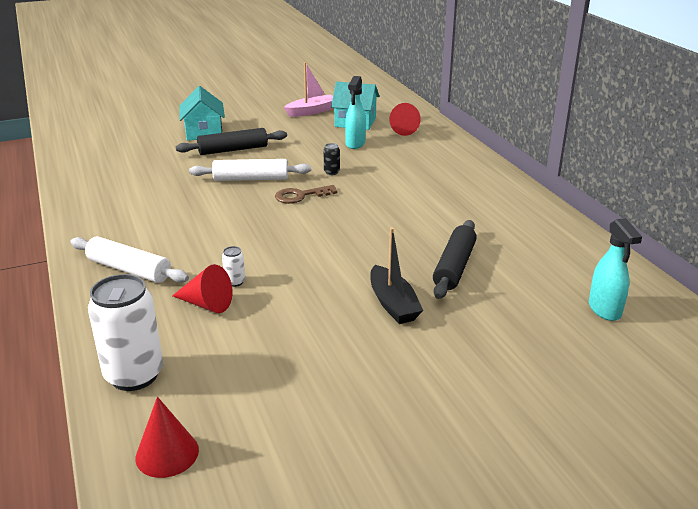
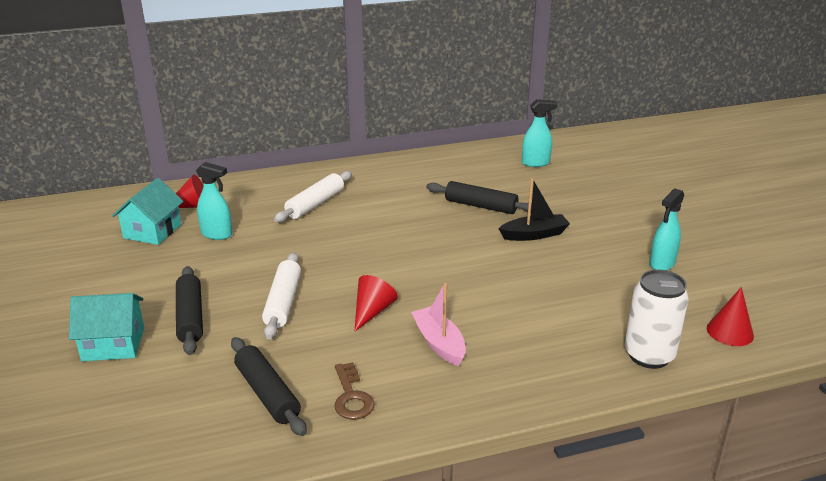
camera: 85 degrees left, 0 degrees up
white rolling pin [70,236,189,283] -> white rolling pin moved to [274,171,352,222]
red cone [172,264,232,313] -> red cone moved to [354,275,398,332]
white can [222,246,245,287] -> none
brown key [275,185,338,204] -> brown key moved to [334,362,375,420]
pink boat [284,62,333,117] -> pink boat moved to [411,283,466,366]
black can [324,143,340,175] -> none
none -> black rolling pin [231,337,307,436]
none -> turquoise spray bottle [649,189,684,270]

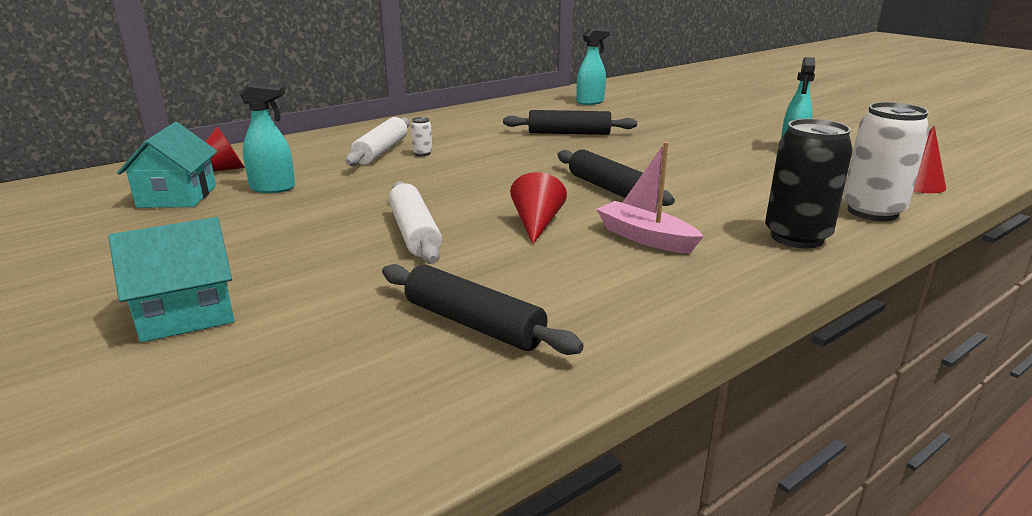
camera: 20 degrees left, 5 degrees down
black rolling pin [176,266,203,355] -> black rolling pin moved to [557,149,675,206]
brown key [334,362,375,420] -> none
black boat [498,178,570,241] -> none
none -> white can [411,117,432,156]
none -> black can [765,119,853,248]

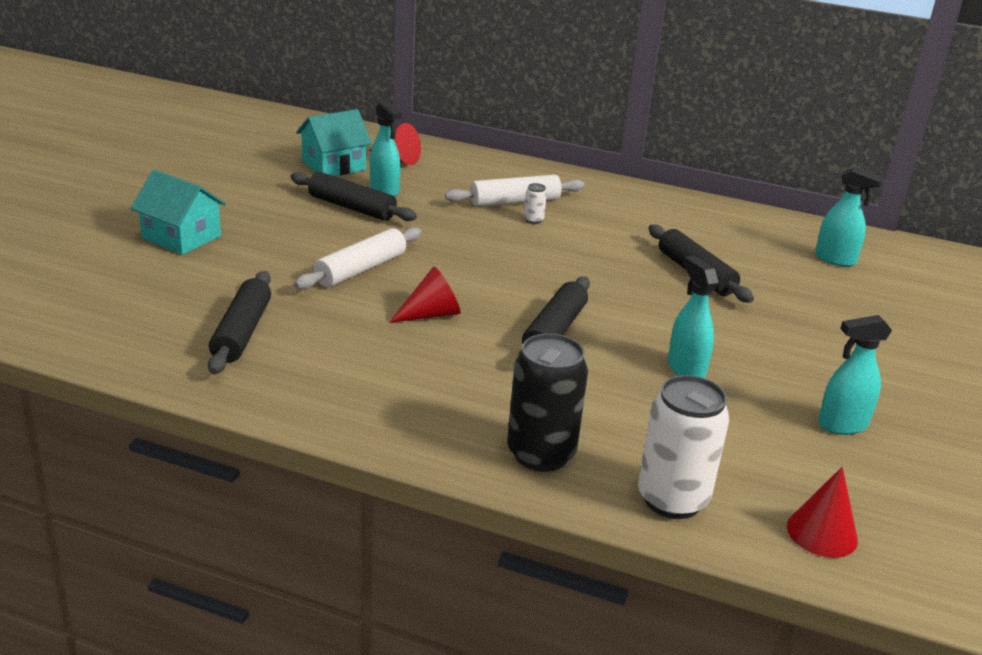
camera: 55 degrees right, 5 degrees up
pink boat [596,142,704,254] -> none
none -> black rolling pin [290,172,417,221]
none -> turquoise spray bottle [668,256,719,378]

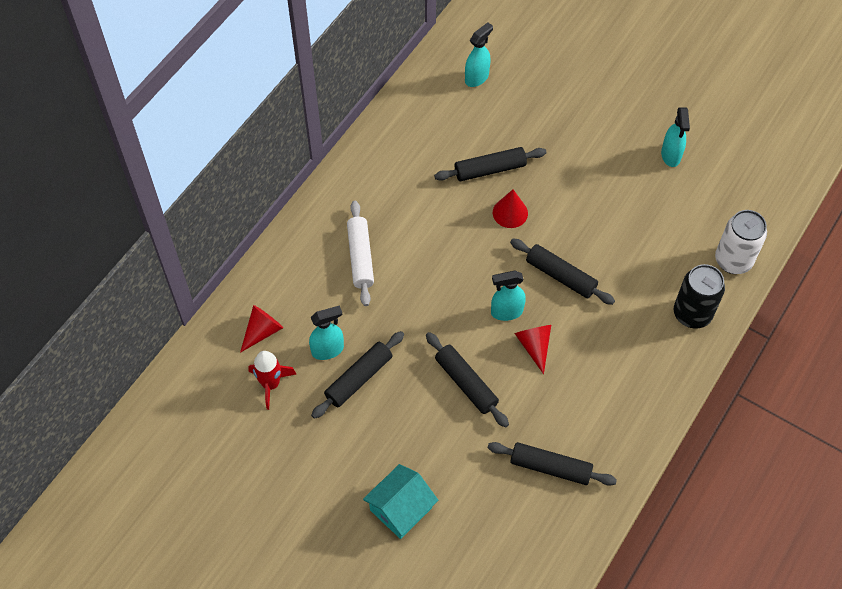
camera: 75 degrees left, 30 degrees up
white rolling pin [294,227,421,290] -> black rolling pin [426,332,509,428]
turquoise house [296,109,372,176] -> red rocket [248,351,296,410]
white can [524,183,547,224] -> none
turquoise spray bottle [668,256,719,378] -> turquoise spray bottle moved to [491,270,526,321]
red cone [787,467,858,558] -> red cone moved to [493,190,528,228]

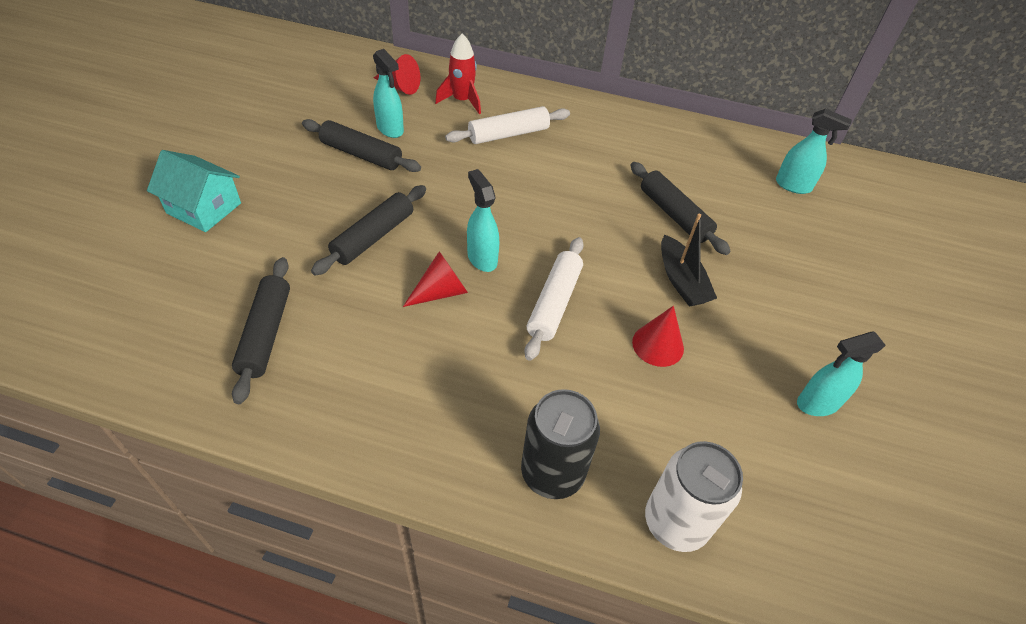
camera: 70 degrees right, 10 degrees down
red rocket [248,351,296,410] -> red rocket moved to [435,34,481,114]
red cone [493,190,528,228] -> red cone moved to [632,306,684,367]
black rolling pin [510,239,615,305] -> white rolling pin [524,237,584,361]
none -> black boat [661,213,717,307]

